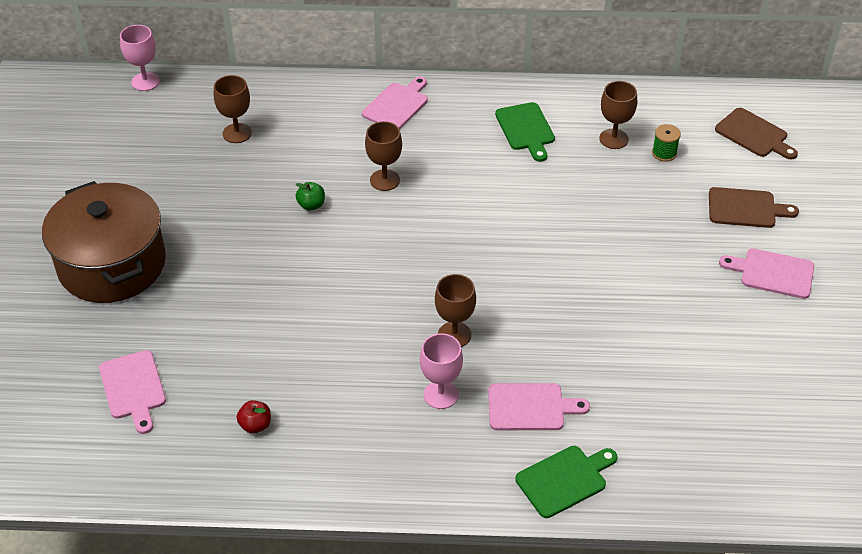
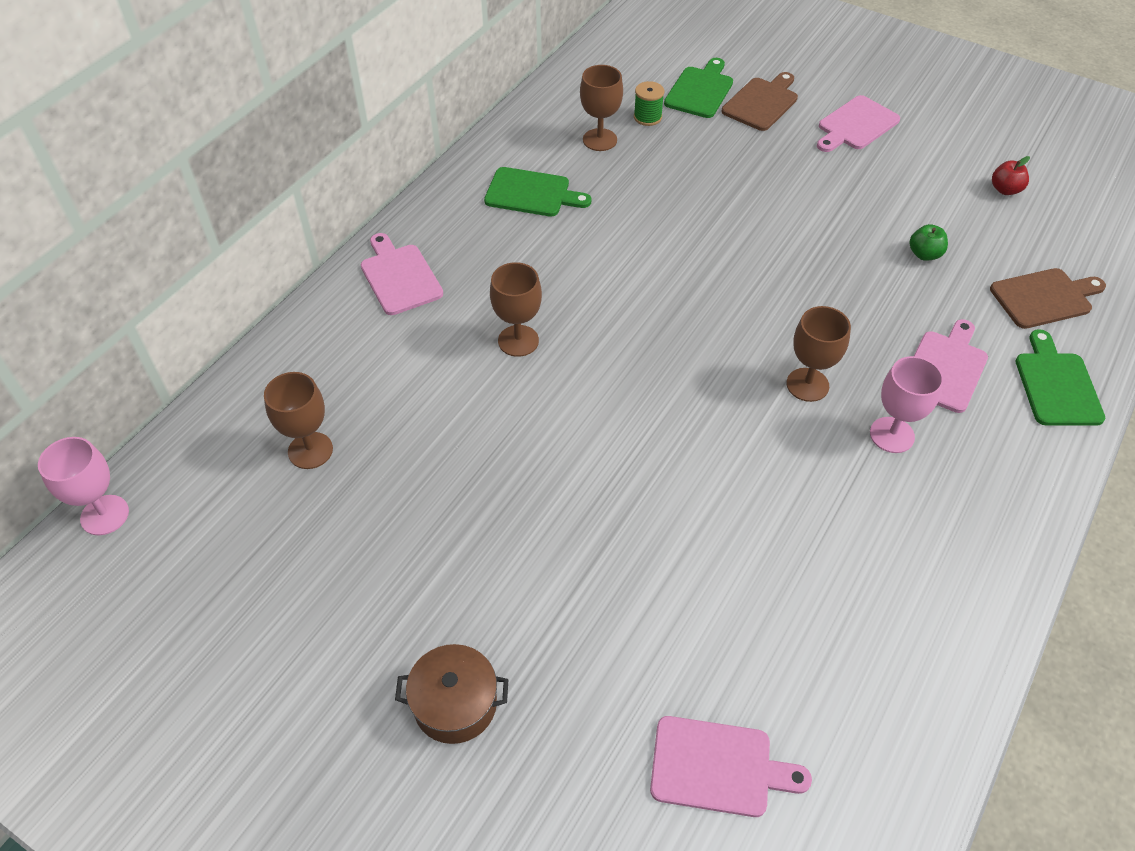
camera: 60 degrees left, 5 degrees up
brown pot [42,181,166,303] -> brown pot [395,644,509,744], size x0.47
red apple [237,400,271,434] -> red apple moved to [992,156,1030,195]
green apple [296,182,325,211] -> green apple moved to [909,224,948,261]
brown cutting board [715,108,798,160] -> brown cutting board moved to [990,268,1106,329]
none -> green cutting board [664,58,733,118]

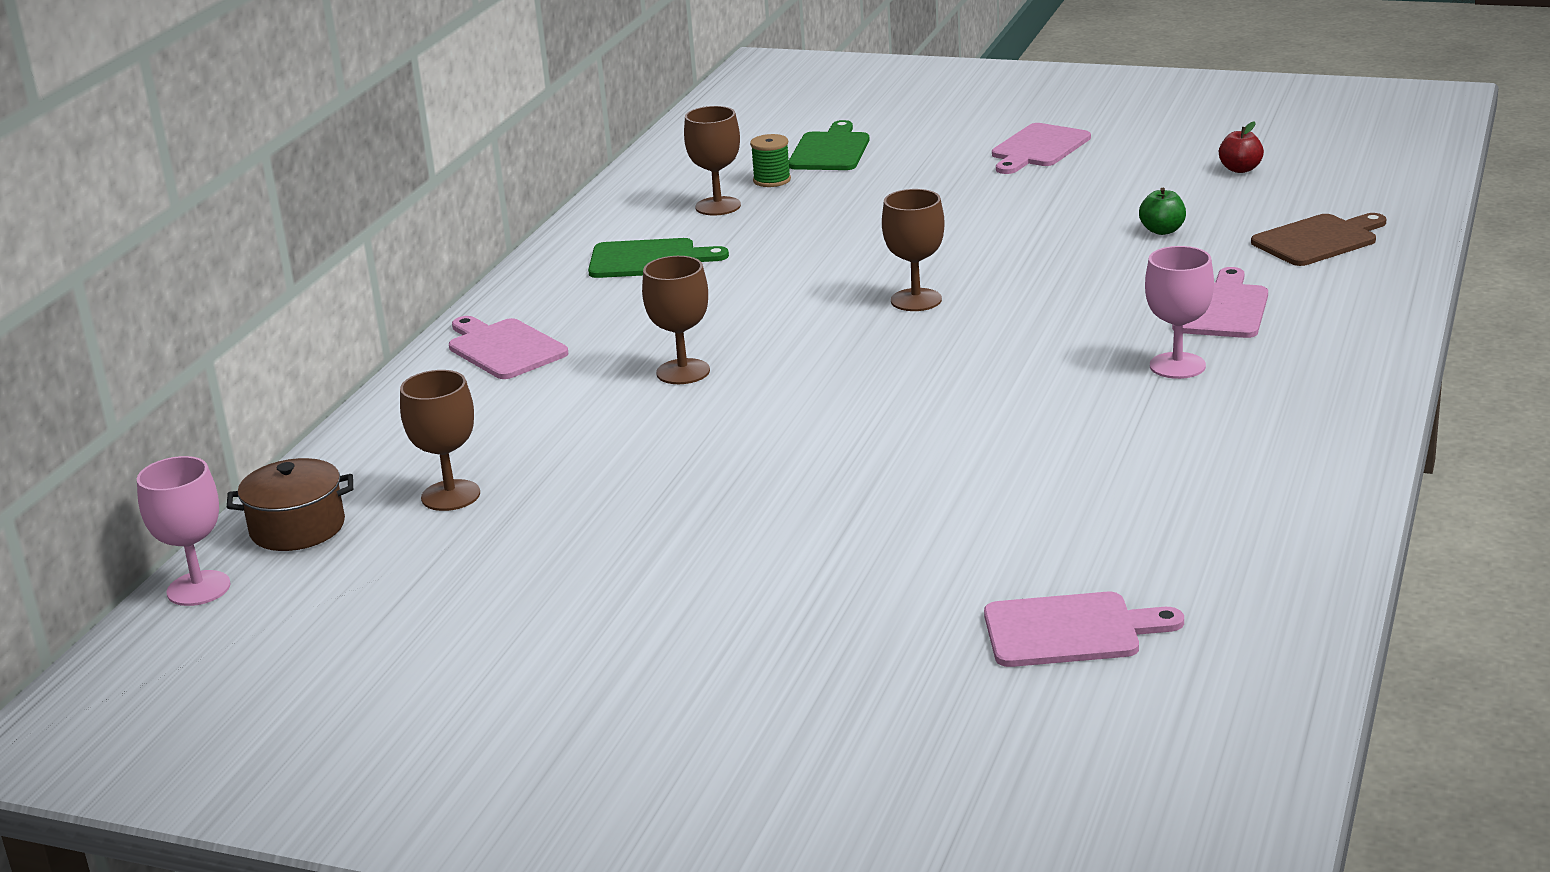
camera: 10 degrees left, 25 degrees down
brown pot [395,644,509,744] -> brown pot moved to [227,458,353,551]
brown cutting board [722,72,798,131] -> none
brown goblet [786,306,851,402] -> brown goblet moved to [882,189,945,311]
green cutting board [1016,329,1105,426] -> none

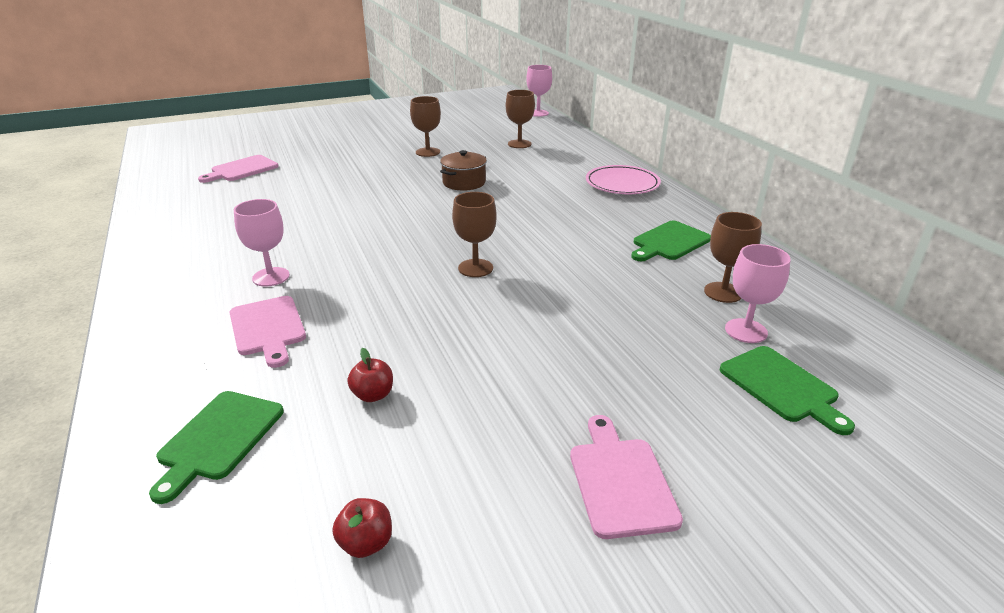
camera: 135 degrees right, 5 degrees up
brown pot [227,458,353,551] -> brown pot moved to [440,150,487,191]
pink cutting board [449,316,568,379] -> pink plate [586,165,661,194]
brown goblet [642,256,710,384] -> brown goblet moved to [410,96,441,157]
green spool [750,134,791,187] -> pink goblet [725,244,791,343]
green apple [1139,188,1186,235] -> red apple [347,348,393,402]
brown cutting board [1251,213,1386,266] -> green cutting board [149,391,284,504]

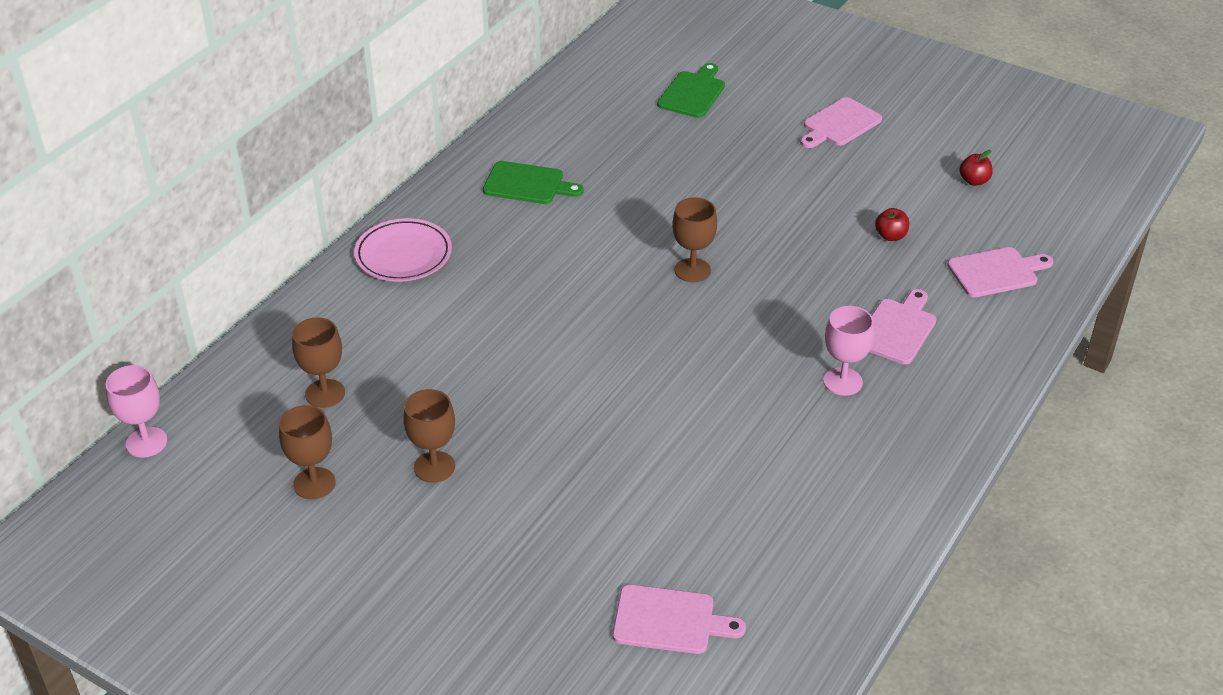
camera: 125 degrees left, 10 degrees up
green cutting board [149,391,284,504] -> pink cutting board [947,247,1053,297]
brown pot [440,150,487,191] -> none
brown goblet [704,212,762,303] -> brown goblet moved to [279,405,336,499]
pink goblet [725,244,791,343] -> none

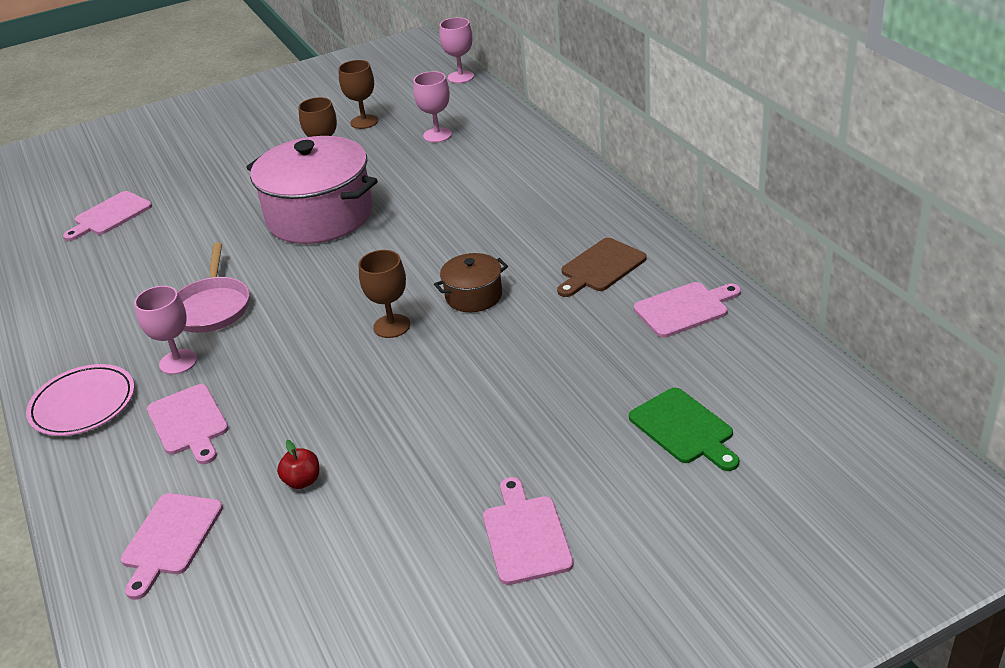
camera: 125 degrees right, 5 degrees down
brown goblet [292,317,345,408] -> pink goblet [413,71,452,143]
pink plate [354,218,452,282] -> pink plate moved to [26,364,135,436]
green cutting board [483,161,584,204] -> brown cutting board [557,238,647,297]
red apple [959,150,993,186] -> none
none -> pink pan [178,243,249,333]
none -> pink pot [246,136,378,244]
none -> brown pot [434,253,508,312]
none -> pink cutting board [634,282,741,338]

